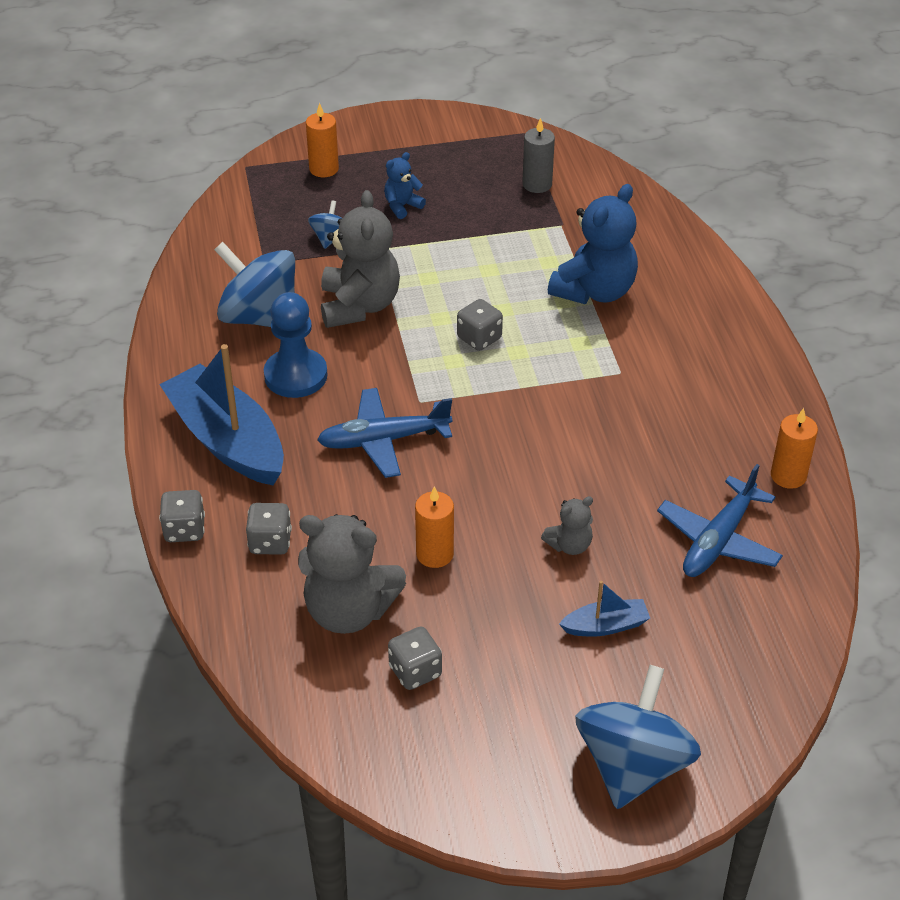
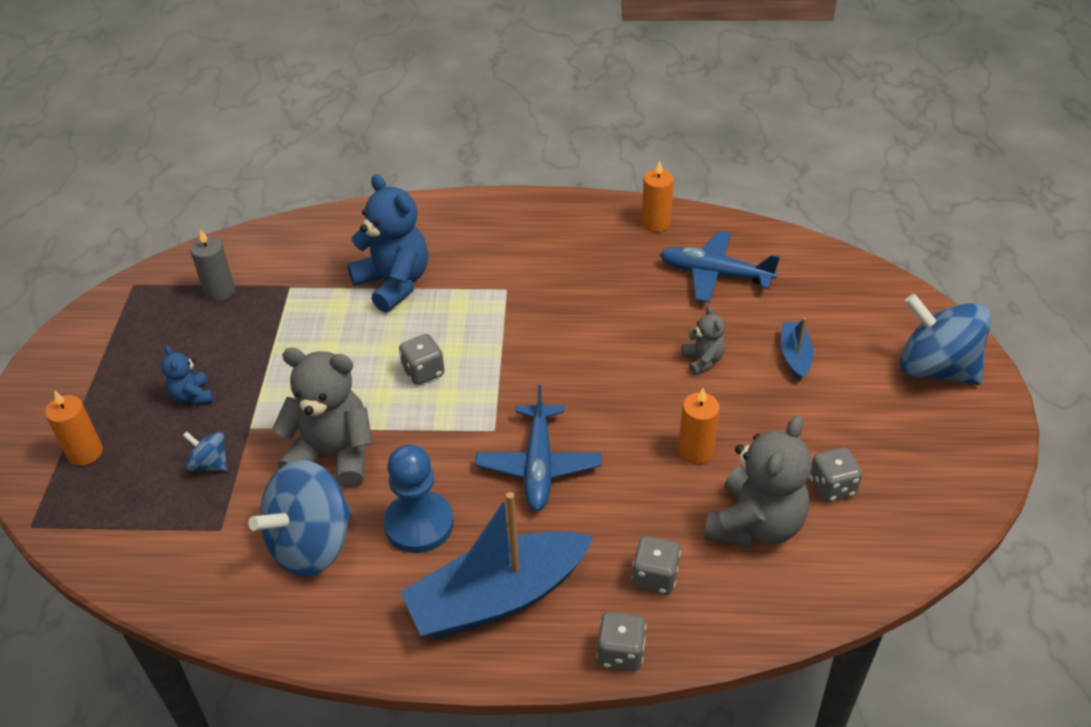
camera: 75 degrees left, 0 degrees up
blue plane [657,464,783,577] -> blue plane turned 150 degrees clockwise [660,231,780,302]

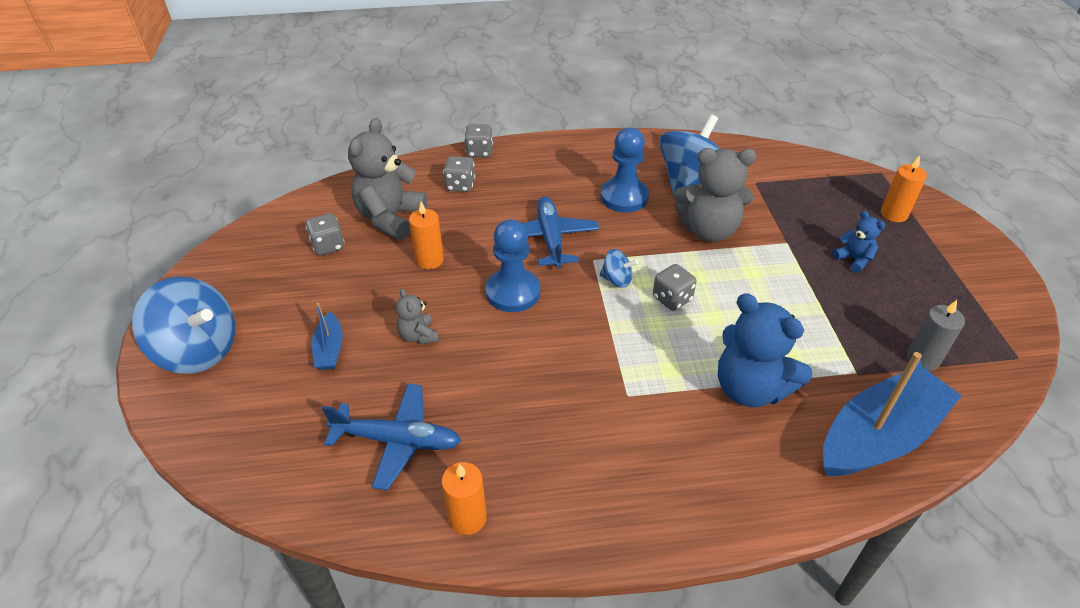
camera: 170 degrees right, 0 degrees up
blue spinning top [183,431,228,471] -> blue spinning top moved to [600,249,638,288]
blue boat [400,492,593,639] -> blue boat moved to [823,352,962,476]
none -> blue pawn [486,219,540,312]

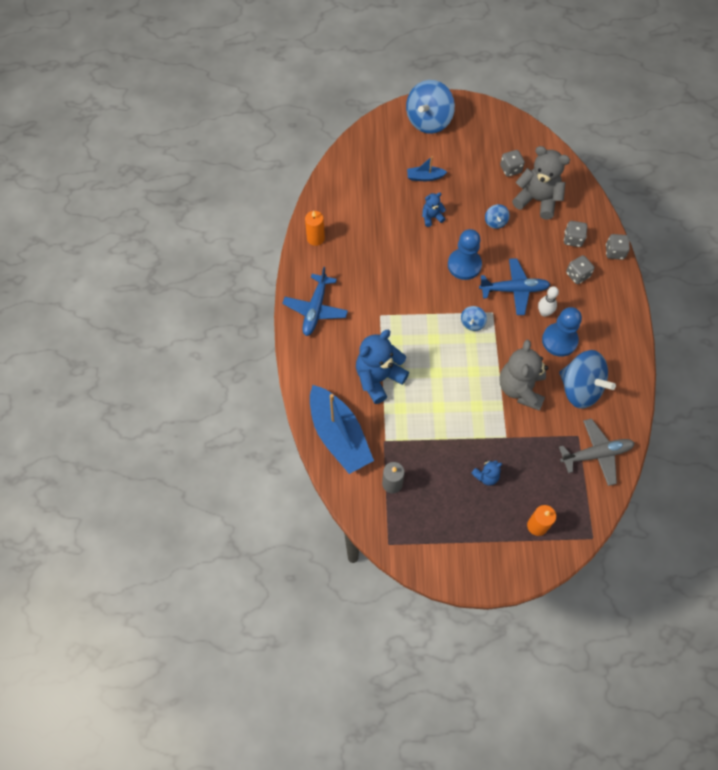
camera: 95 degrees right, 20 degrees up
blue plane [322,384,461,490] -> blue plane moved to [282,267,348,336]
grey teddy bear [396,288,439,344] -> blue teddy bear [422,192,446,227]
orange candle [409,202,444,269] -> blue spinning top [485,204,510,229]
grey dice [653,264,697,311] -> grey dice moved to [566,255,594,284]
none -> white bowling pin [538,286,559,317]
none -> grey plane [559,419,635,486]

